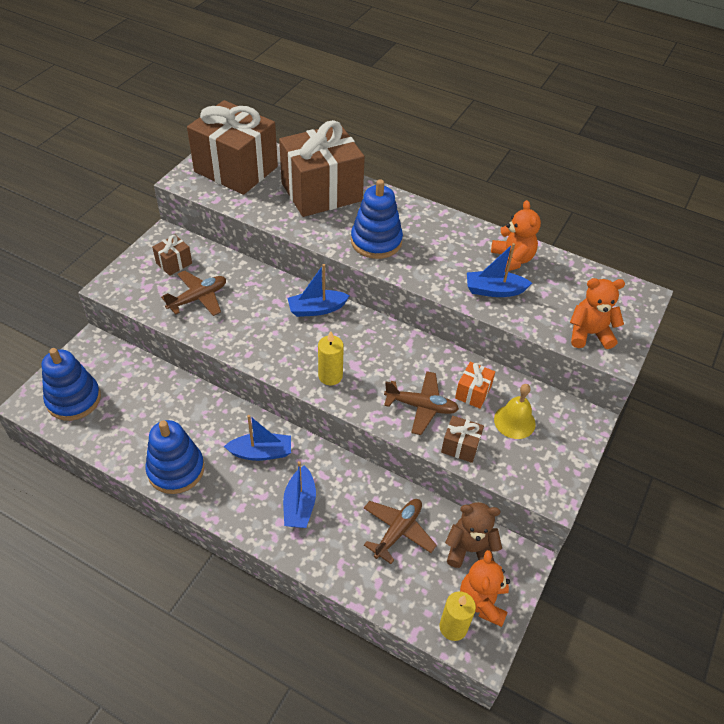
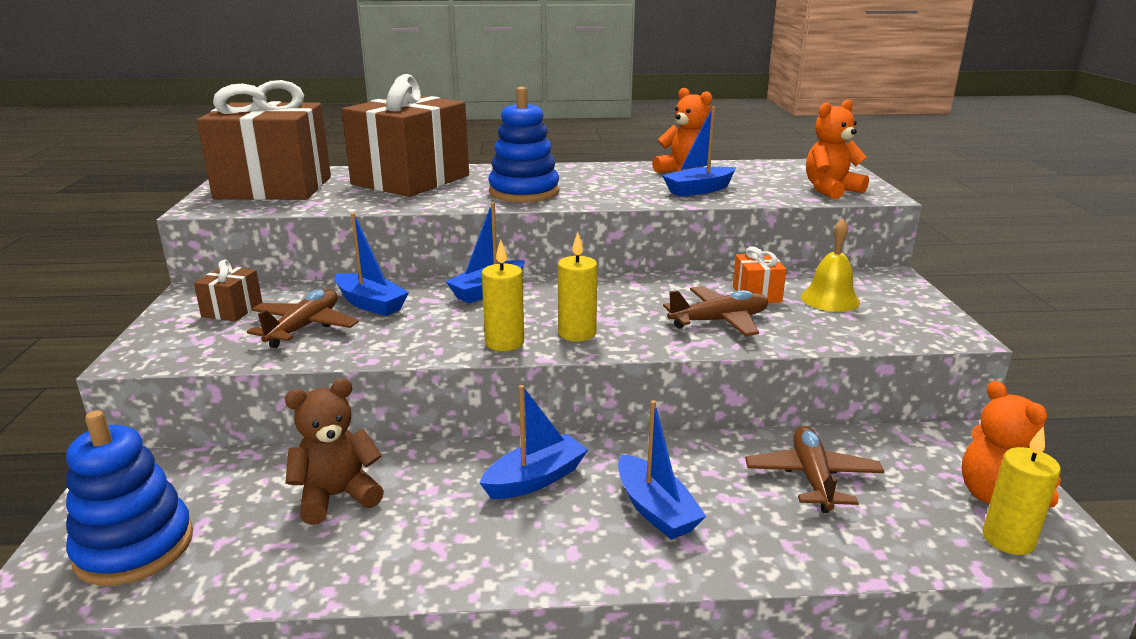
camera: 30 degrees left, 25 degrees down
blue stacking toy [145,420,204,494] -> none
brown gift [441,416,484,463] -> none
brown teddy bear [445,502,502,568] -> brown teddy bear moved to [285,379,384,525]
none -> blue boat [334,213,409,316]
none -> yellow candle [482,240,524,351]

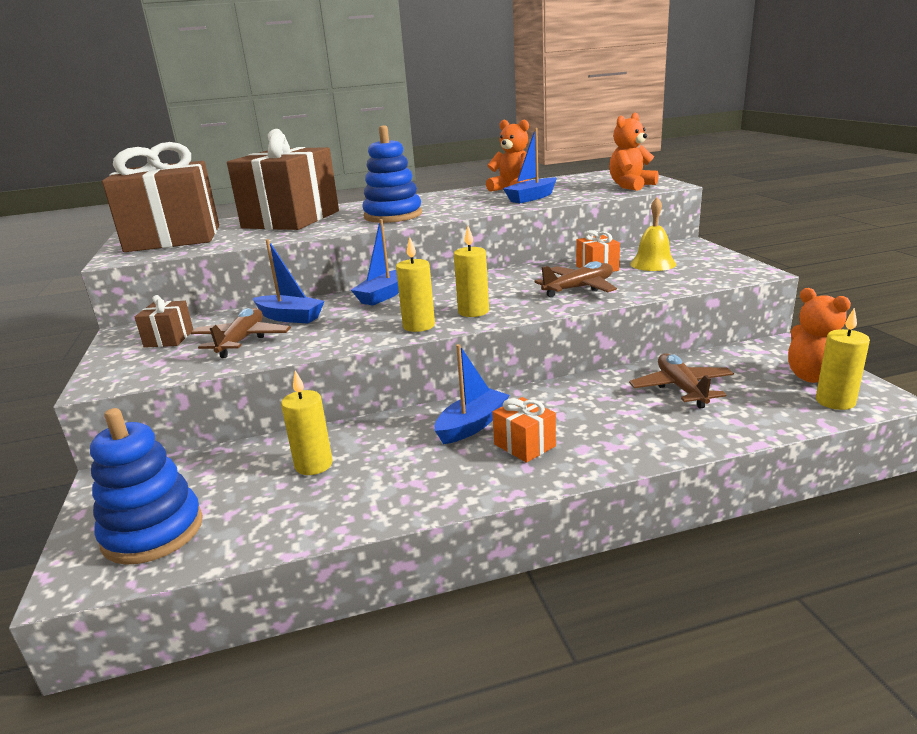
camera: 10 degrees left, 0 degrees up
brown teddy bear [285,379,384,525] -> yellow candle [281,370,333,475]
blue boat [618,400,706,540] -> none
none -> orange gift [492,397,556,463]

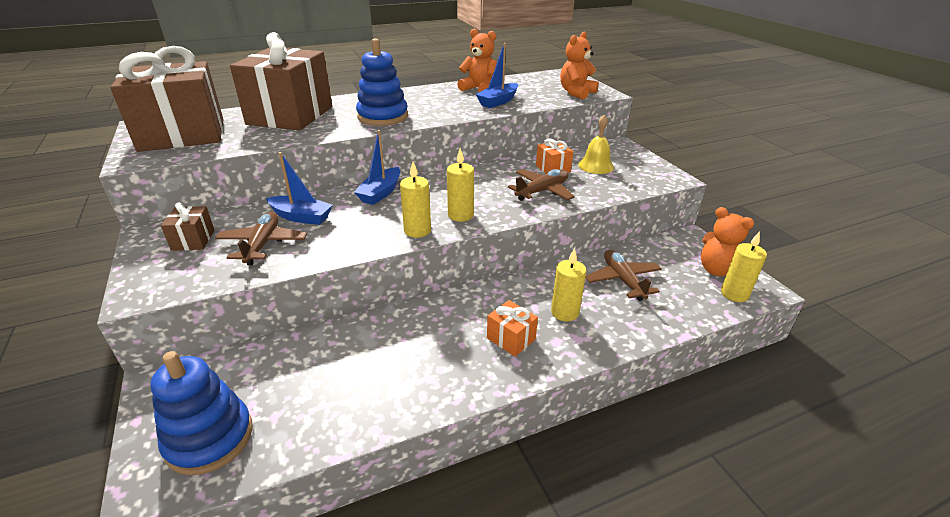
camera: 10 degrees left, 10 degrees up
yellow candle [281,370,333,475] -> yellow candle moved to [551,248,586,321]
blue boat [435,344,509,444] -> none

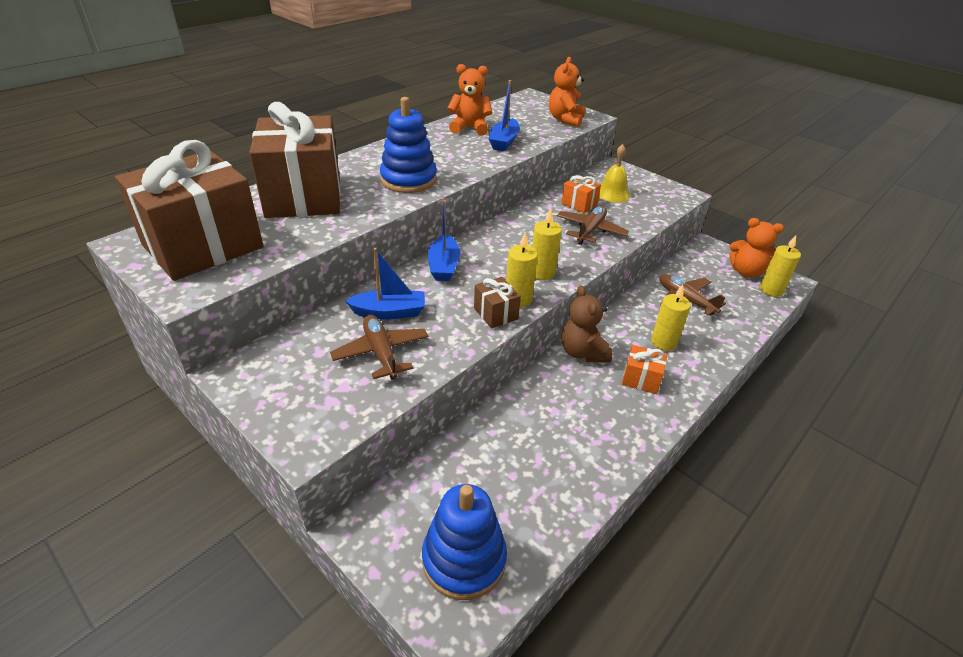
camera: 25 degrees left, 5 degrees up
brown gift [161,202,215,251] -> brown gift moved to [474,277,521,328]
none -> brown teddy bear [561,286,612,362]

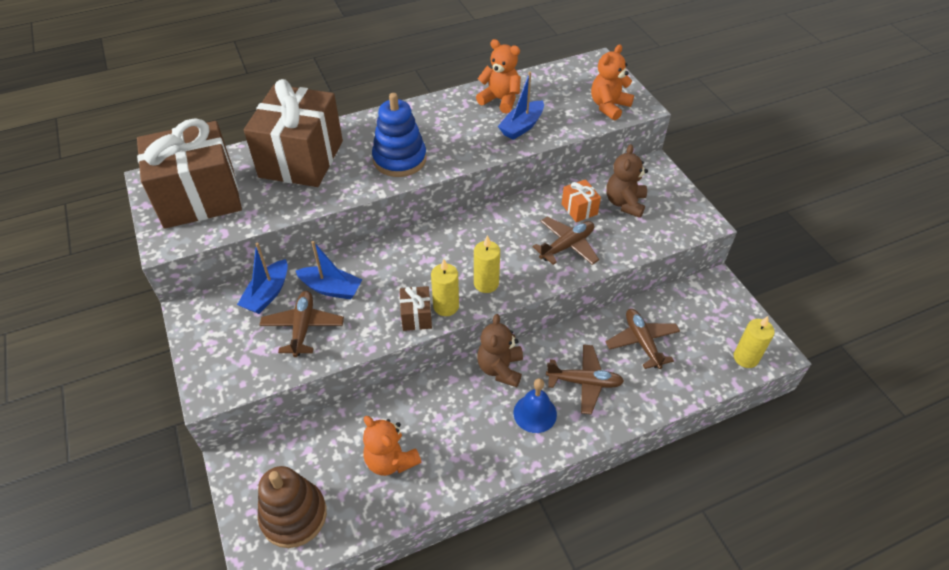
camera: 25 degrees right, 10 degrees up
blue stacking toy [422,484,507,600] -> brown stacking toy [258,466,327,548]
blue boat [428,200,460,281] -> blue boat moved to [237,243,288,314]
yellow bell [599,144,630,203] -> brown teddy bear [607,144,648,218]
orange gift [622,345,667,394] -> blue bell [514,378,557,433]
yellow candle [651,284,691,351] -> brown plane [546,344,624,414]
orange teddy bear [730,218,784,277] -> orange teddy bear moved to [363,416,421,476]

